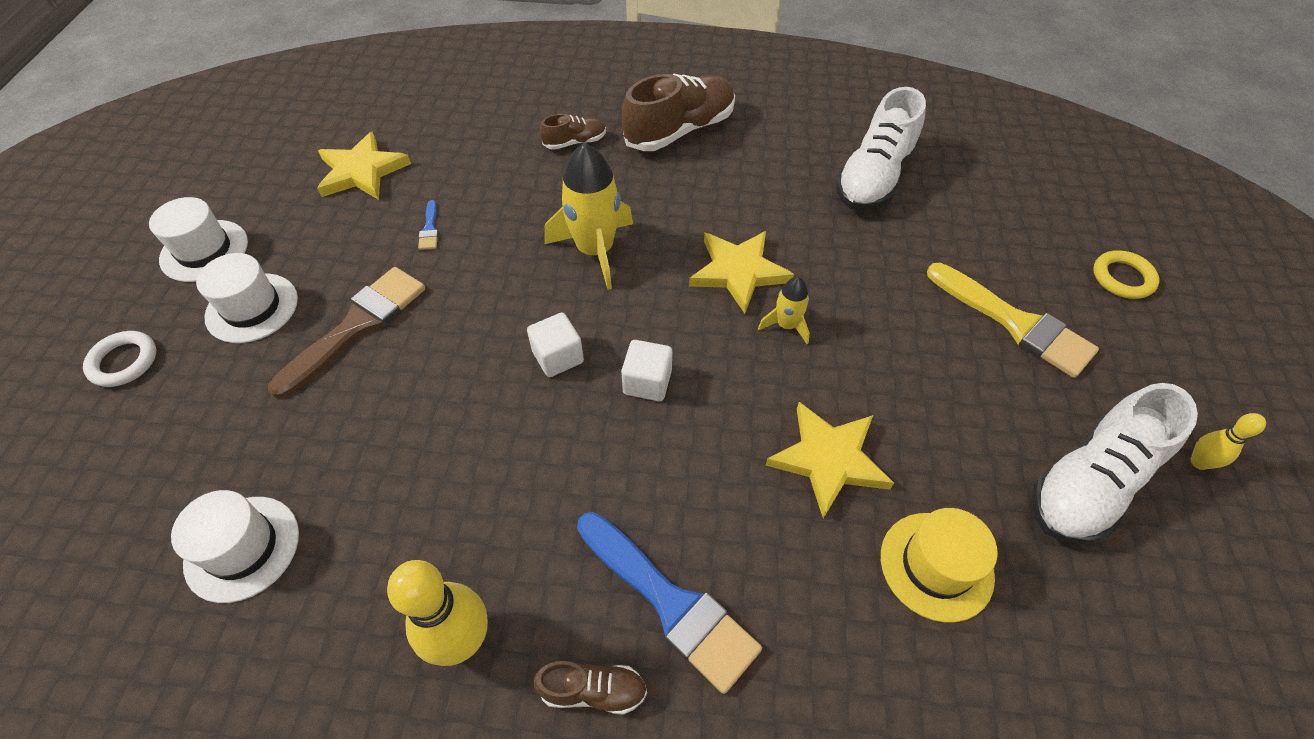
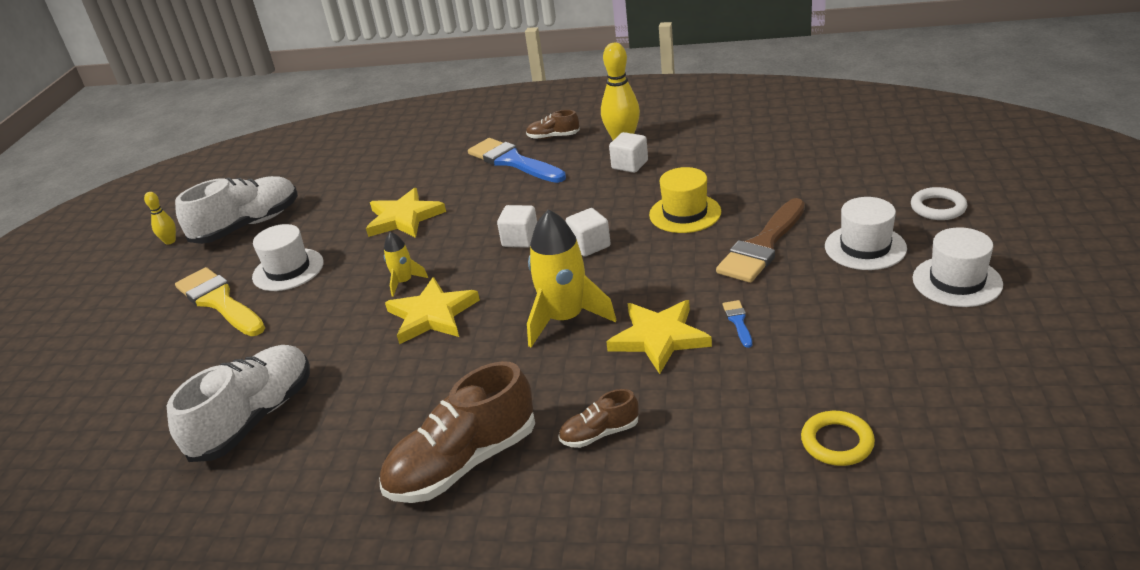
camera: 175 degrees left, 20 degrees down
white hat [171,490,299,603] -> white hat moved to [252,224,324,291]
yellow star [317,131,411,200] -> yellow star moved to [606,300,712,374]
yellow hat [881,508,998,623] -> yellow hat moved to [649,167,721,233]
yellow ring [1093,250,1159,299] -> yellow ring moved to [801,411,875,466]
none -> white cube [609,132,648,173]

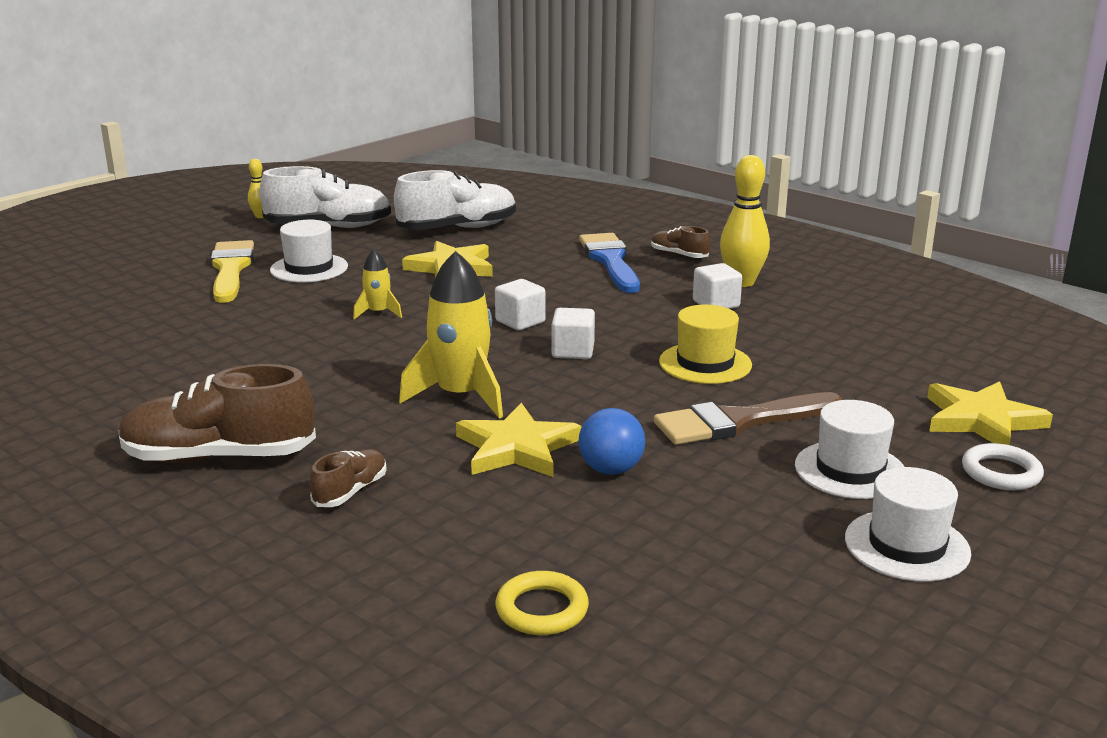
camera: 30 degrees right, 10 degrees down
white shoe [167,345,310,462] -> white shoe moved to [394,170,516,230]
yellow star [385,277,480,344] -> yellow star moved to [927,381,1053,445]
brown shoe [558,389,639,448] -> brown shoe turned 105 degrees clockwise [310,449,387,507]
blue brush [722,300,752,348] -> blue ball [578,408,645,475]

